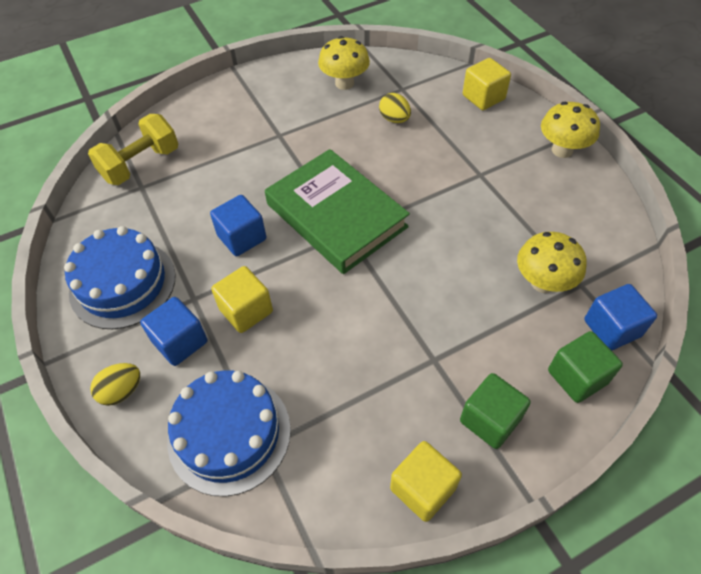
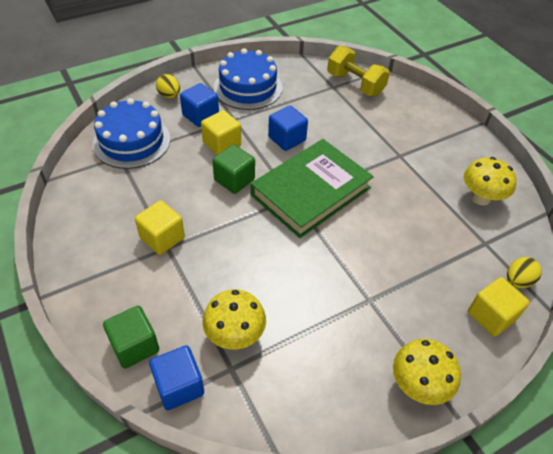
camera: 85 degrees right, 5 degrees down
yellow egg [379,93,411,123] -> yellow egg moved to [507,257,542,288]
yellow cube [390,441,462,522] -> yellow cube moved to [135,200,185,255]
green cube [460,373,531,449] -> green cube moved to [212,144,255,194]

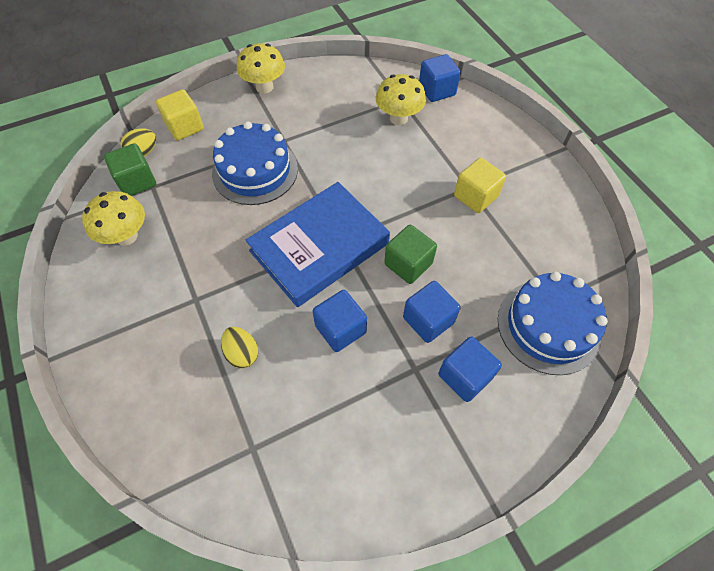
camera: 175 degrees left, 10 degrees up
green cube [103,306,159,368] -> green cube moved to [104,143,156,196]
yellow egg [156,74,180,99] -> yellow egg moved to [221,327,258,369]
yellow cube [201,110,241,155] -> blue cube [403,281,461,343]
blue cake [214,48,282,110] -> blue cake moved to [212,121,298,205]
green book [251,139,374,238] -> blue book [246,182,390,307]
yellow dumbbell [327,46,390,96] -> none

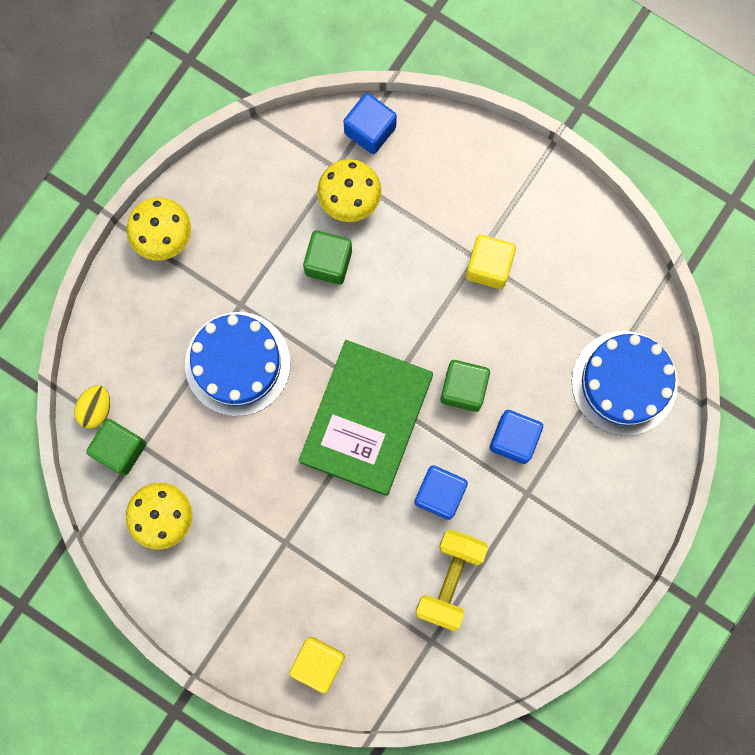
camera: 30 degrees left, 20 degrees up
yellow cube [156,89,204,141] -> yellow cube moved to [289,637,345,693]
yellow egg [221,327,258,369] -> none
blue book [246,182,390,307] -> green book [299,340,433,496]
blue cube [438,336,502,402] -> none
none -> green cube [303,231,352,285]
none -> yellow dumbbell [416,529,488,631]

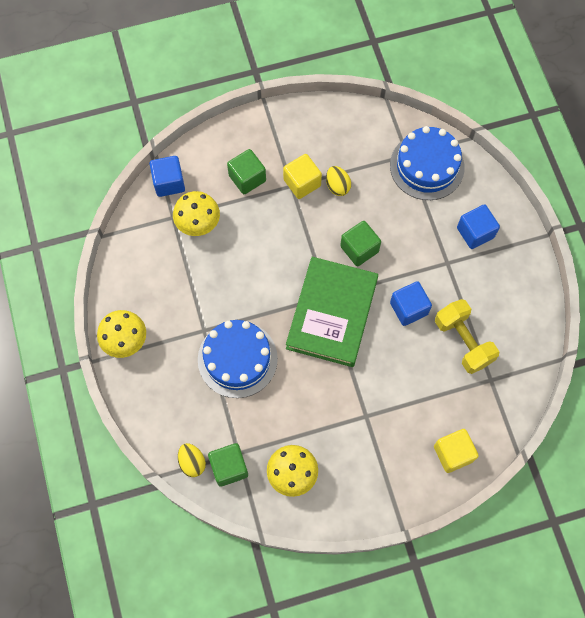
camera: 50 degrees left, 10 degrees down
green book [299,340,433,496] -> green book turned 45 degrees clockwise [286,257,378,367]
green cube [303,231,352,285] -> green cube moved to [227,149,266,194]
blue cube [489,410,543,464] -> blue cube moved to [457,204,500,249]
none -> yellow egg [326,166,351,196]

